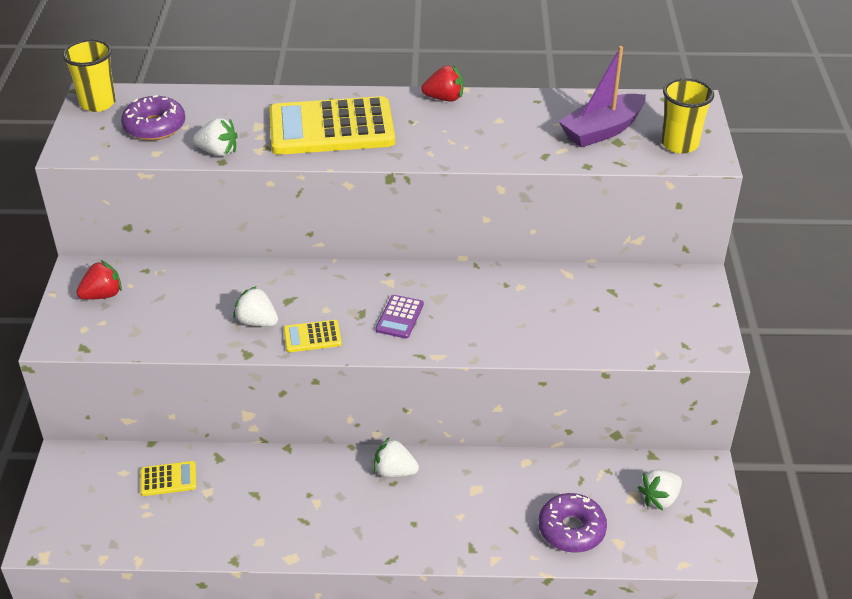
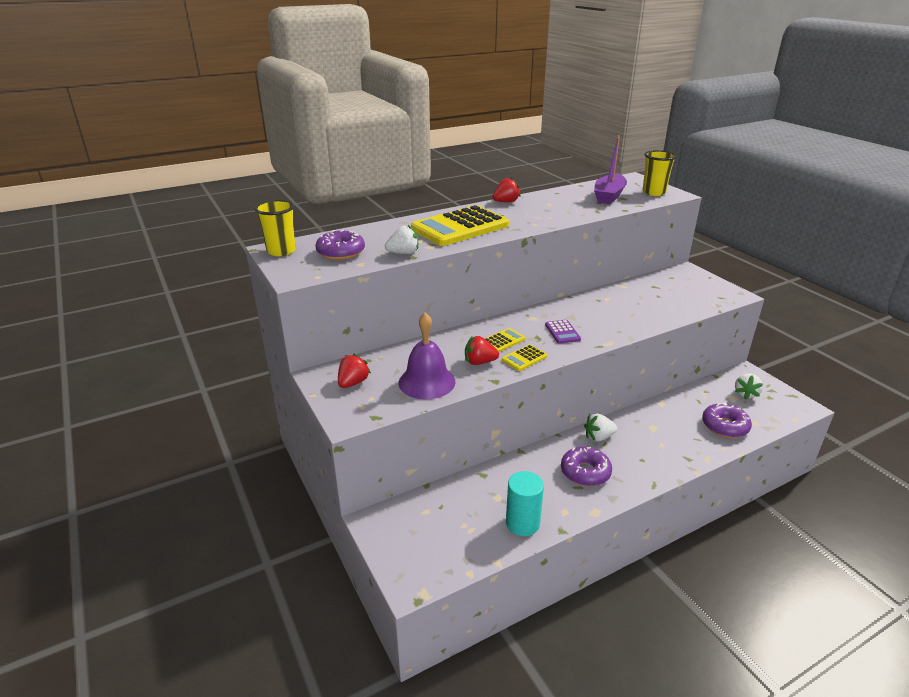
camera: 30 degrees left, 10 degrees down
yellow calculator [140,461,197,496] -> yellow calculator moved to [485,328,526,352]
white strawberry [233,286,278,327] -> red strawberry [465,336,499,365]
none -> purple bell [399,313,456,399]
none -> turquoise cylinder [506,471,544,536]
none -> purple donut [561,446,612,486]

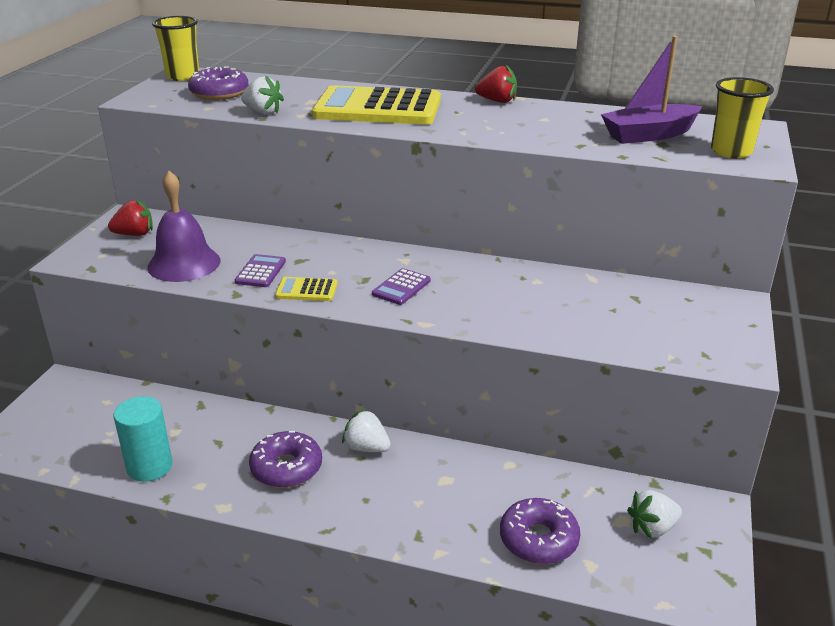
camera: 45 degrees right, 0 degrees up
red strawberry [465,336,499,365] -> purple calculator [235,254,286,287]
yellow calculator [485,328,526,352] -> none

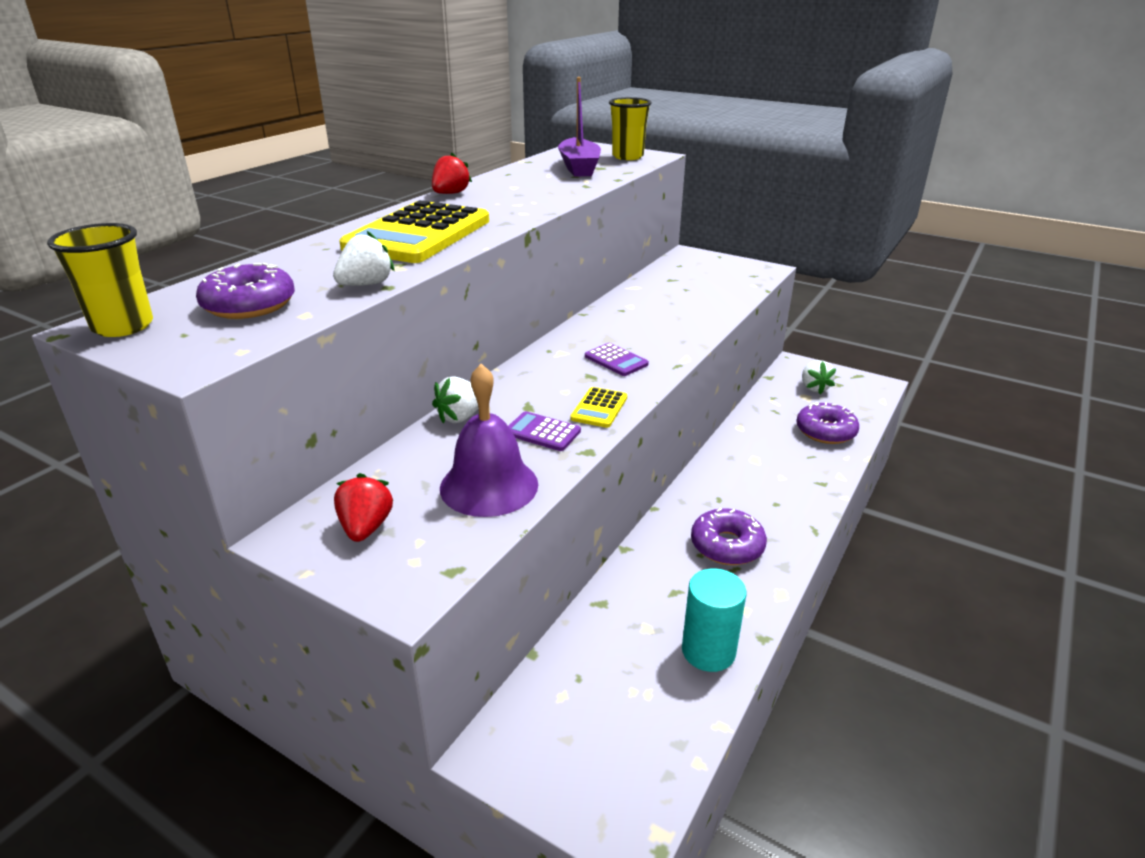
camera: 75 degrees left, 0 degrees up
white strawberry [342,409,391,452] -> white strawberry moved to [432,376,479,423]

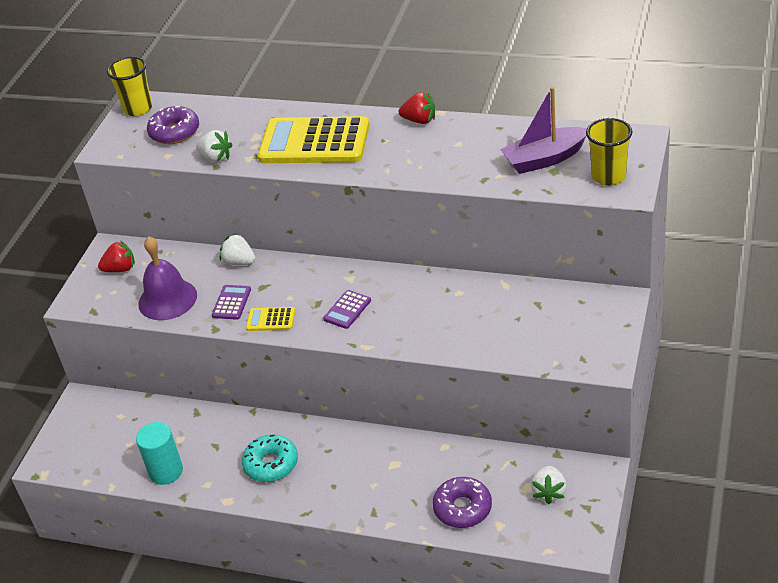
camera: 80 degrees right, 10 degrees up
purple donut [691,508,767,565] -> turquoise donut [242,435,298,482]
white strawberry [802,360,836,394] -> white strawberry turned 60 degrees counterclockwise [531,466,566,504]

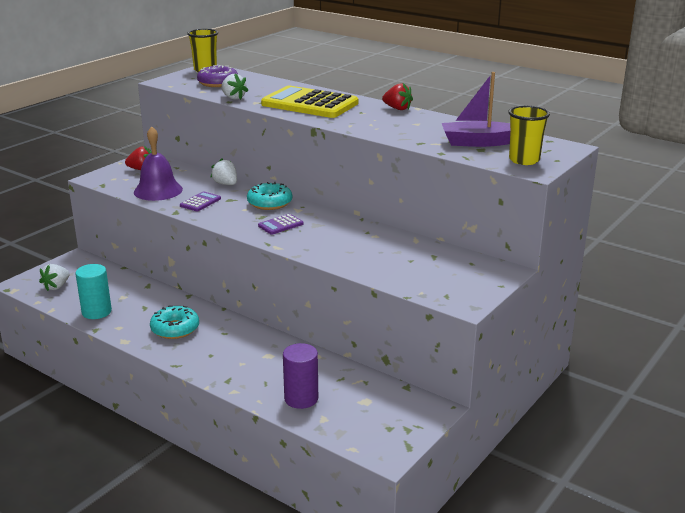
camera: 15 degrees right, 15 degrees down
yellow calculator [246,307,295,331] -> none
purple donut [432,477,492,528] -> purple cylinder [283,343,318,409]
white strawberry [531,466,566,504] -> white strawberry moved to [39,264,70,291]
none -> turquoise donut [247,182,292,210]

